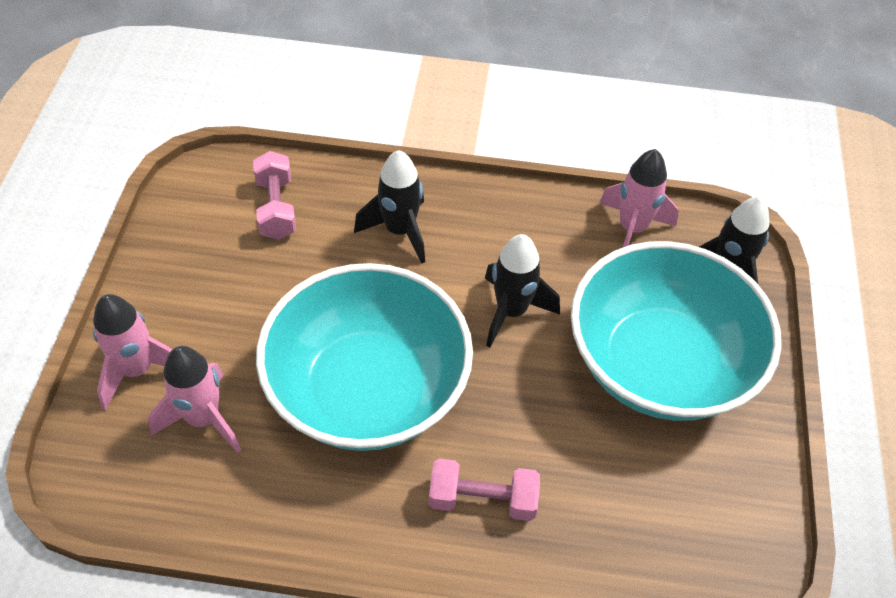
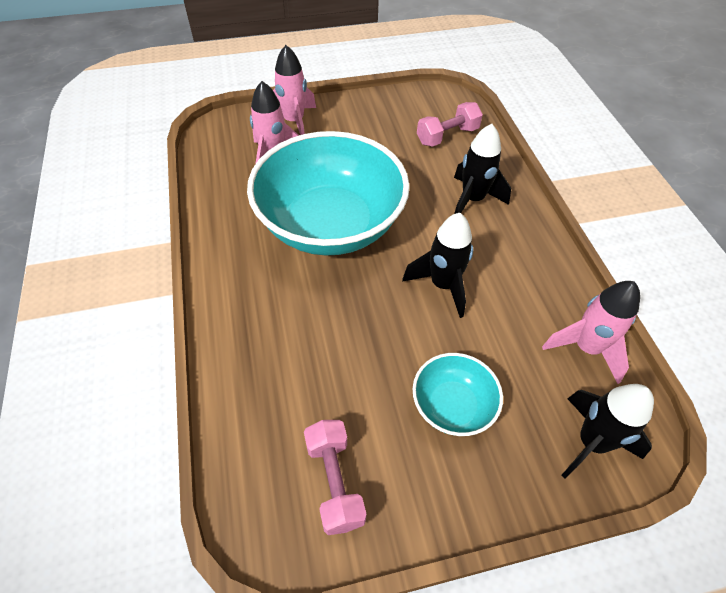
camera: 70 degrees right, 0 degrees up
pink dumbbell [429,458,540,521] -> pink dumbbell moved to [304,420,366,535]
turquoise bowl [571,241,782,421] -> turquoise bowl [413,353,503,436], size x0.46

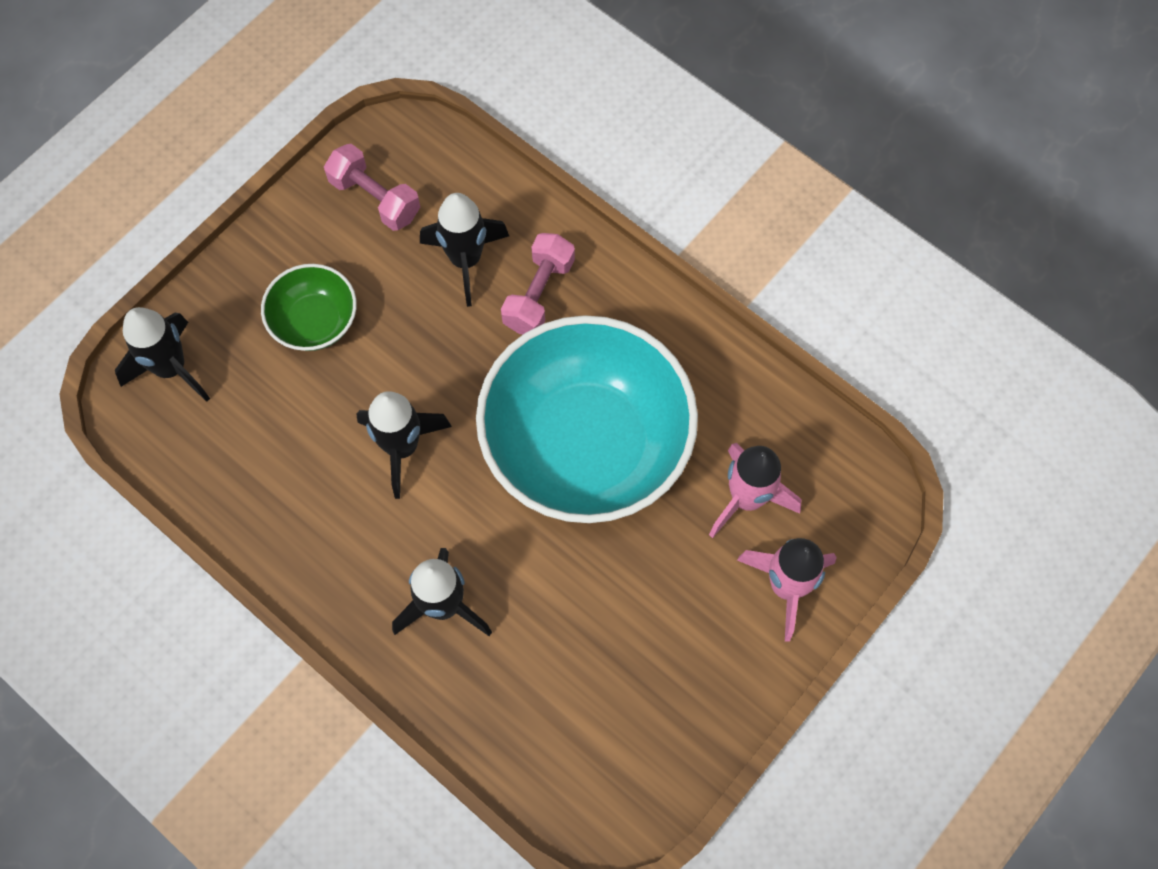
camera: 145 degrees right, 15 degrees up
turquoise bowl [413,353,503,436] -> green bowl [261,264,357,351]
pink dumbbell [417,102,483,147] -> pink dumbbell moved to [501,233,575,334]
pink rocket [542,281,640,384] -> none
none -> black rocket [420,193,509,307]

